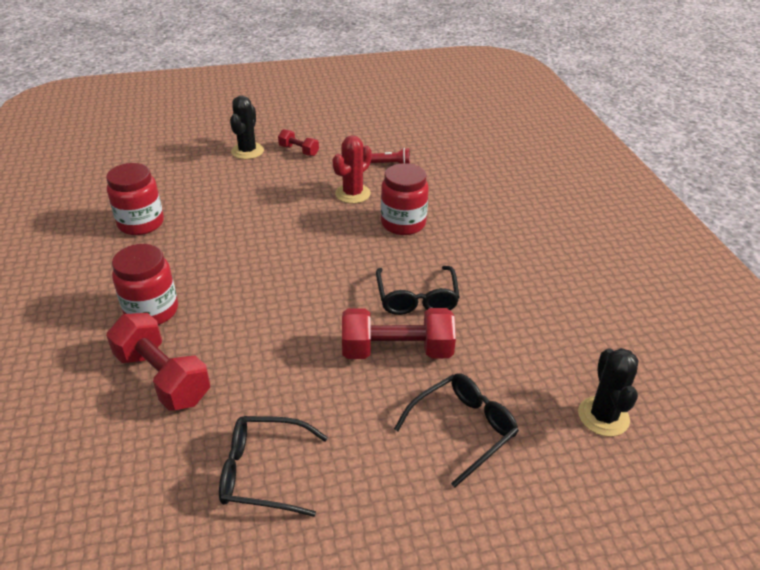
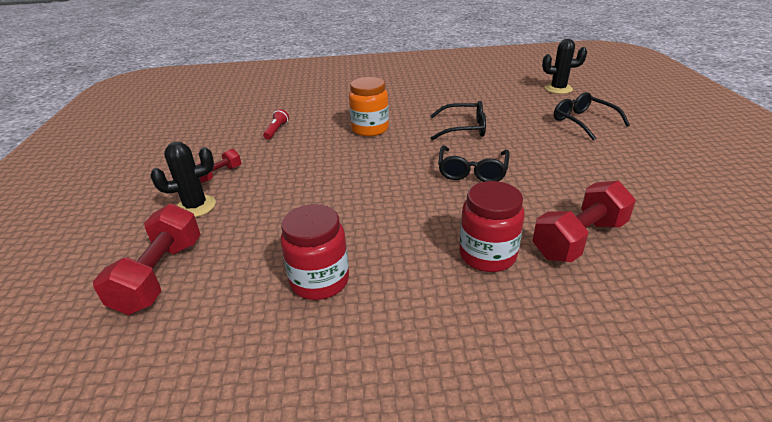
camera: 80 degrees left, 5 degrees down
black glasses [219,416,328,517] -> black glasses moved to [438,145,510,182]
black cactus [230,96,264,159] -> black cactus turned 45 degrees counterclockwise [151,142,216,217]
red cactus [333,136,372,204] -> none
red dumbbell [342,308,456,359] -> red dumbbell moved to [93,204,201,315]
red jar [381,163,429,235] -> orange jar [349,77,389,136]

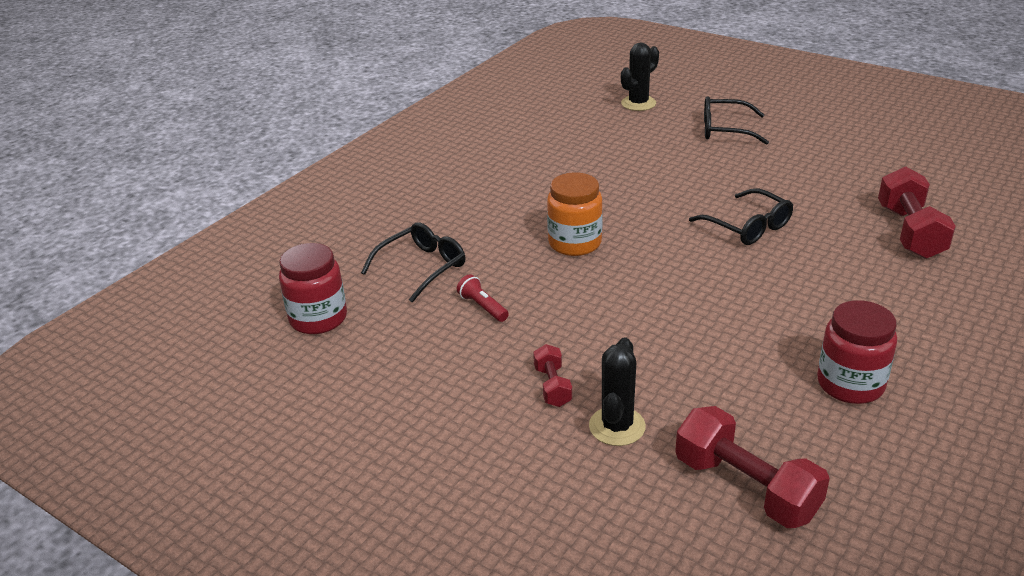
camera: 50 degrees left, 0 degrees up
black glasses [430,101,486,140] -> black glasses moved to [361,222,465,303]
red jar [459,181,524,272] -> red jar moved to [279,243,347,334]

